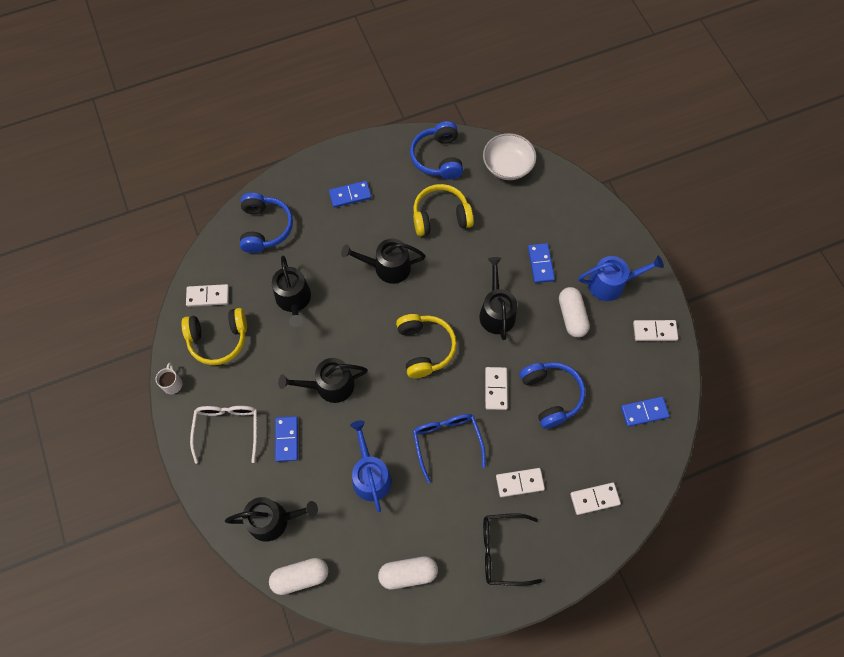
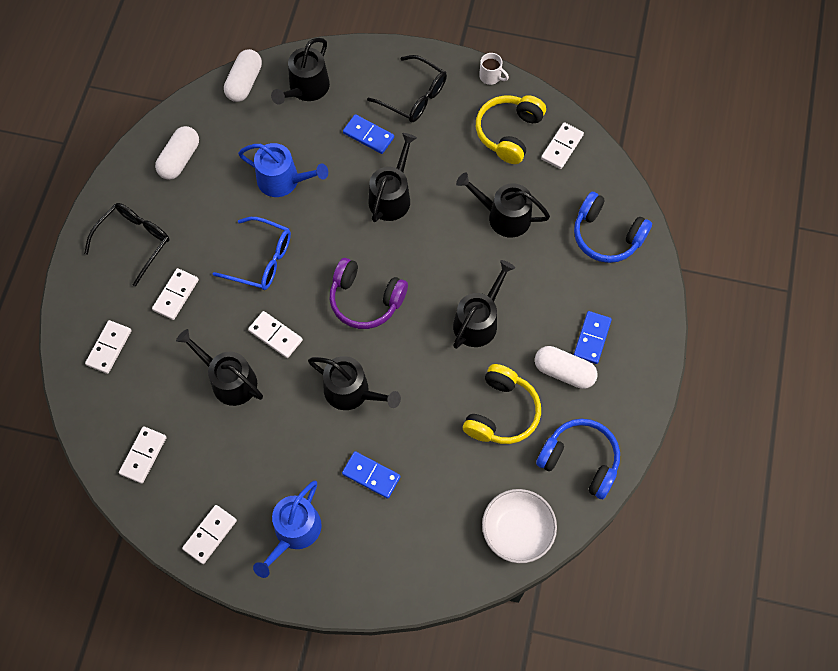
camera: 125 degrees right, 0 degrees up
white glasses [190,406,257,464] -> black glasses [367,55,447,122]
yellow headphones [396,314,457,378] -> purple headphones [330,258,408,329]
blue headphones [520,362,585,429] -> black watering can [176,329,263,406]
white capsule [559,287,590,338] -> white capsule moved to [535,346,598,389]
blue domino [621,397,670,427] -> white domino [119,426,167,484]

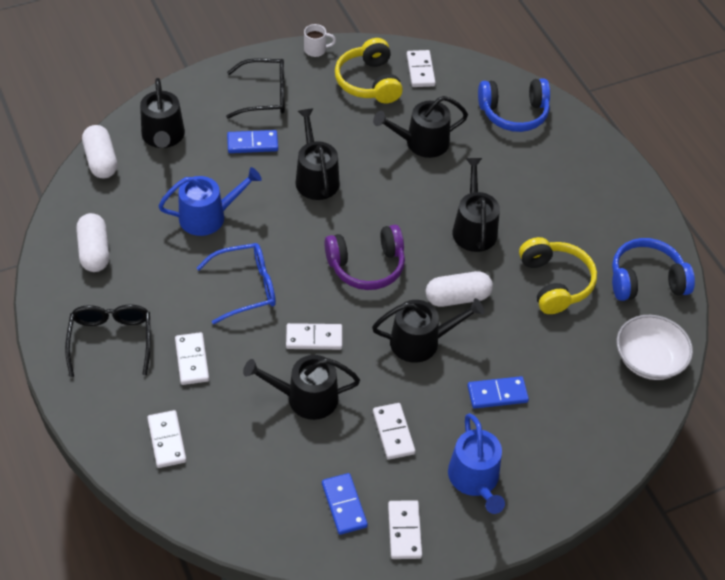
camera: 40 degrees left, 15 degrees down
white domino [119,426,167,484] -> white domino moved to [373,403,415,460]
white capsule [535,346,598,389] -> white capsule moved to [426,271,493,307]
blue domino [574,311,612,364] -> blue domino moved to [322,473,368,535]

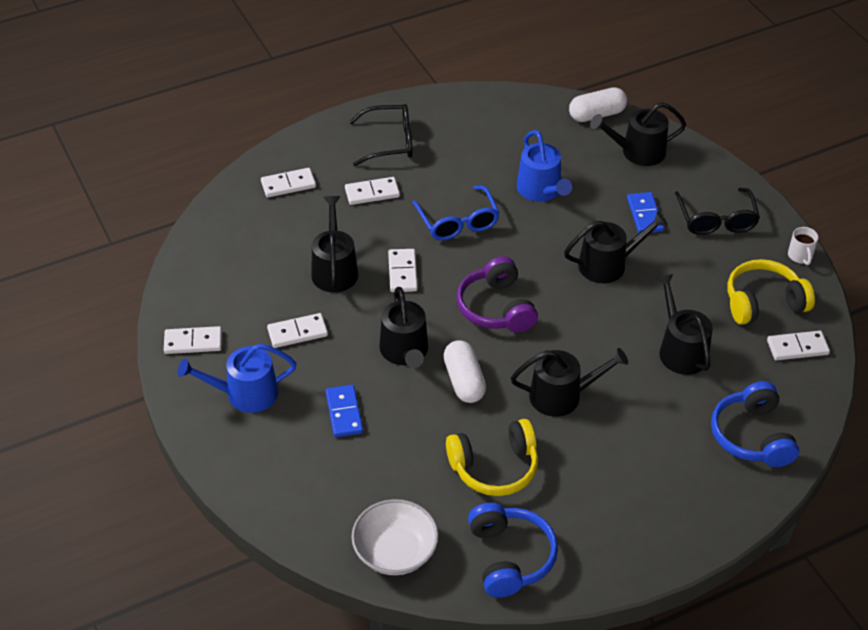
camera: 90 degrees right, 5 degrees down
white capsule [76,213,109,272] -> none
blue domino [322,473,368,535] -> none

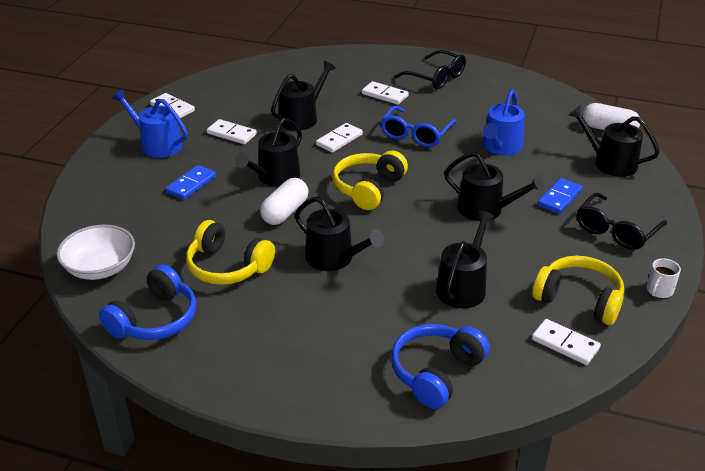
camera: 45 degrees right, 10 degrees down
white domino [261,168,316,197] -> none
purple headphones [456,256,538,333] -> yellow headphones [332,150,408,210]

